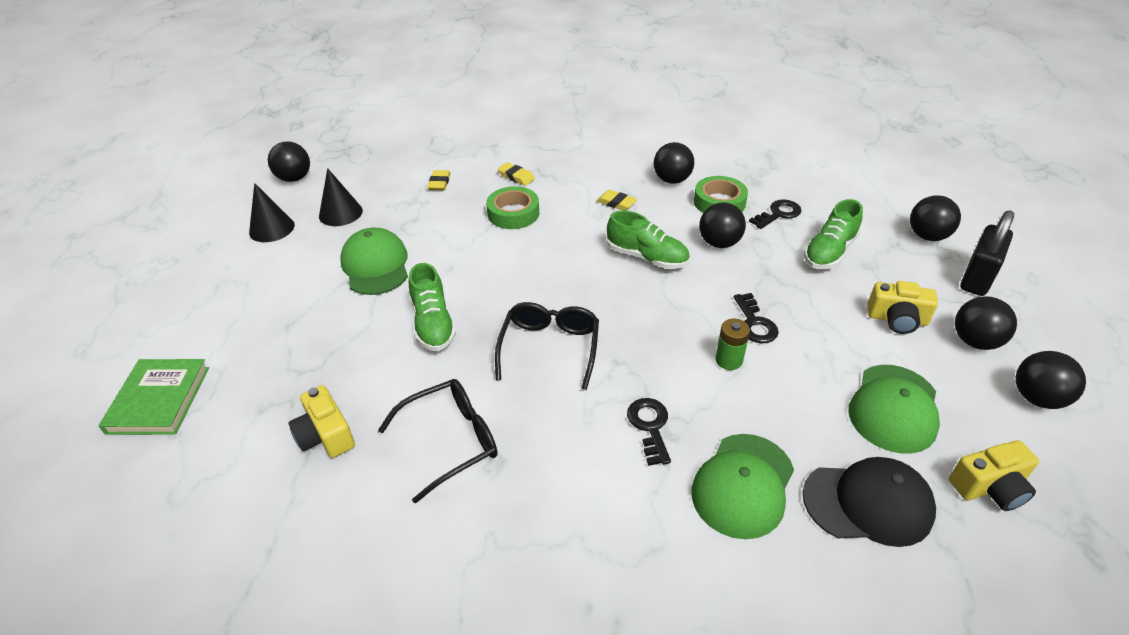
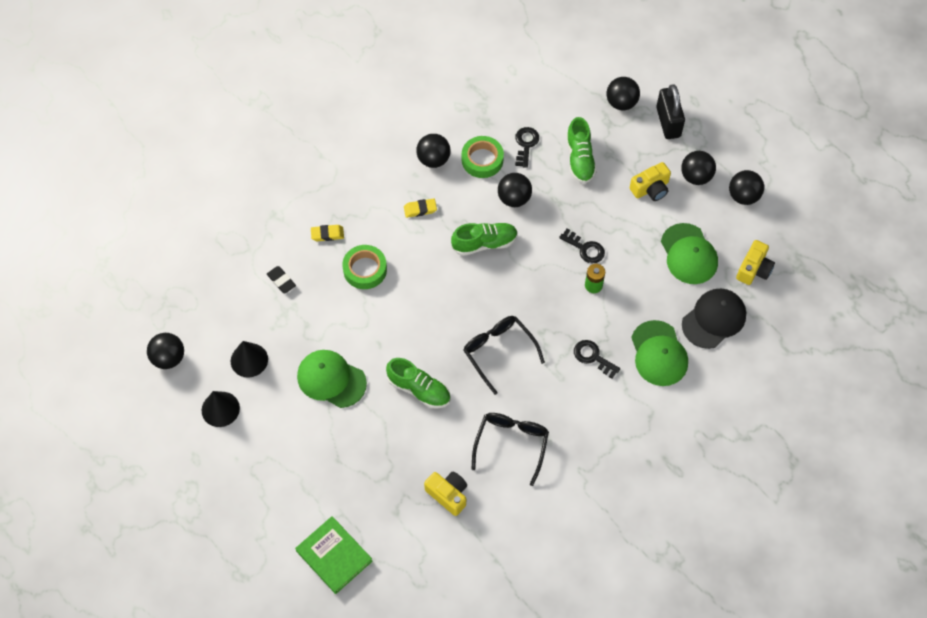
camera: 45 degrees left, 20 degrees up
yellow camera [288,385,355,458] -> yellow camera turned 150 degrees counterclockwise [424,472,467,516]
yellow eraser [428,170,451,190] -> black eraser [267,266,296,293]

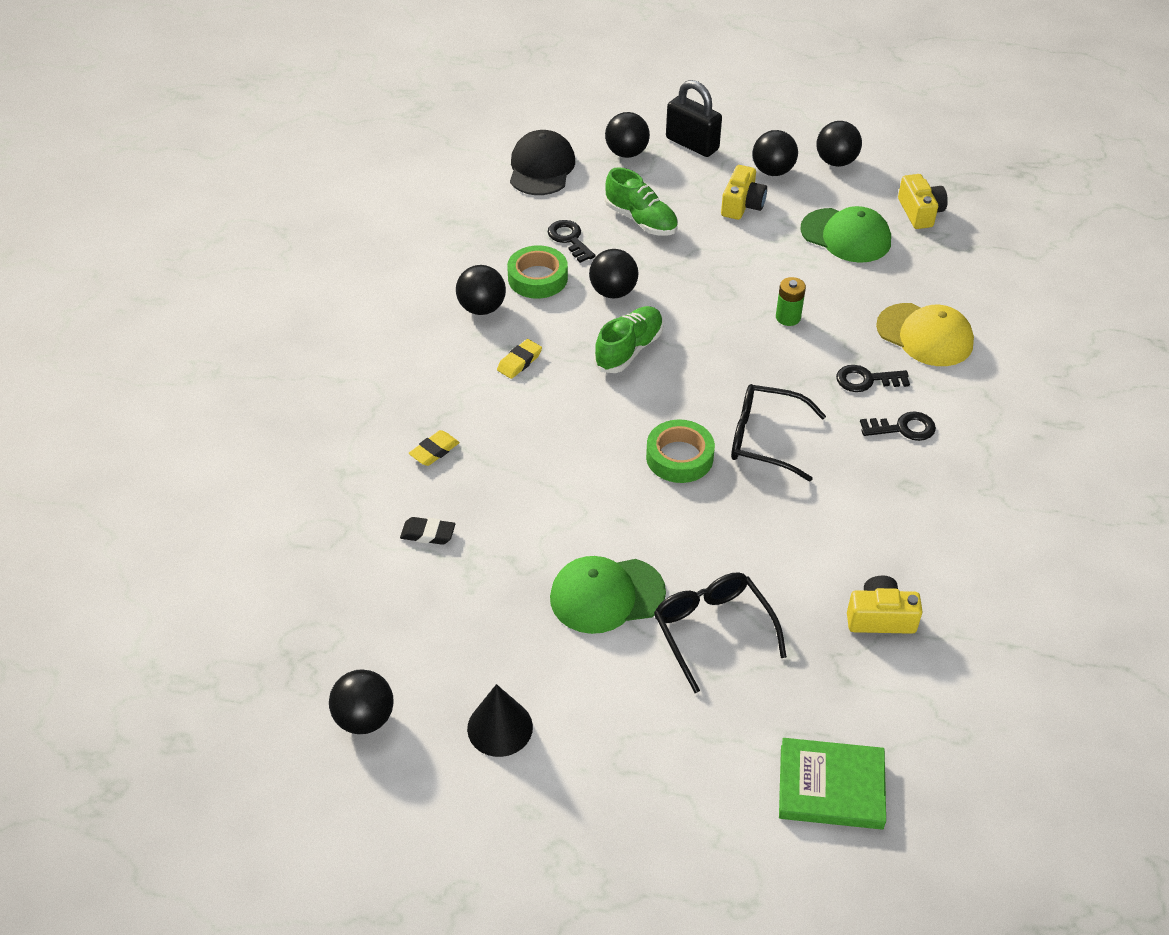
camera: 40 degrees left, 15 degrees down
black cone [231,341,268,377] -> none
green tape [342,245,387,289] -> green tape moved to [646,420,715,483]
green shoe [386,358,451,409] -> none
black glasses [471,413,549,486] -> black glasses moved to [654,572,787,693]
black key [559,228,605,264] -> black key moved to [860,412,936,441]
green cap [631,320,688,386] -> yellow cap [876,303,974,366]
black cap [682,289,746,349] -> black cap moved to [510,130,575,195]

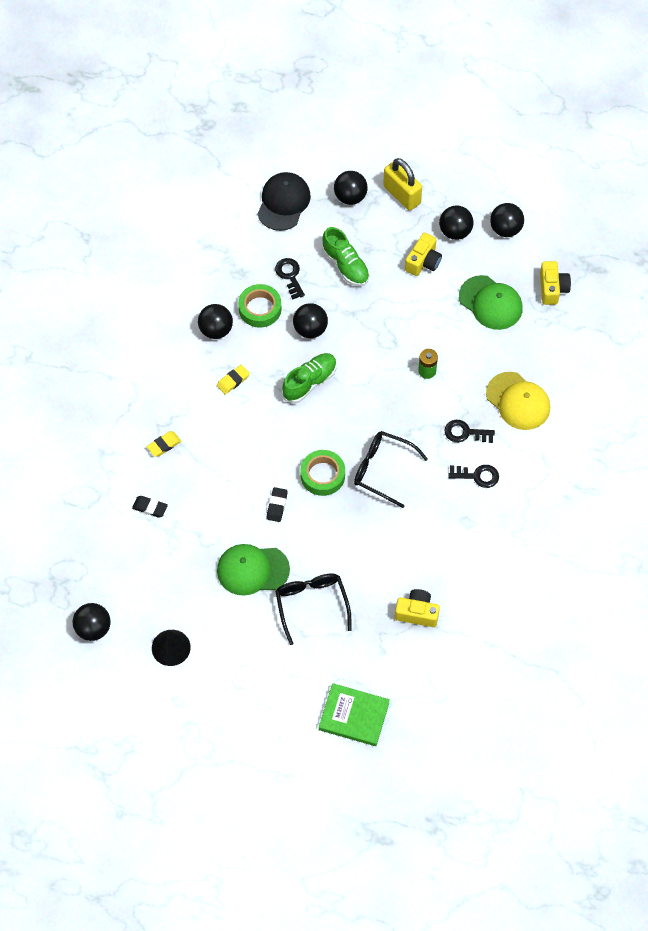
camera: 10 degrees right, 15 degrees up
black padlock [666,80,722,157] -> yellow padlock [383,158,422,211]
none -> black eraser [266,487,288,522]

